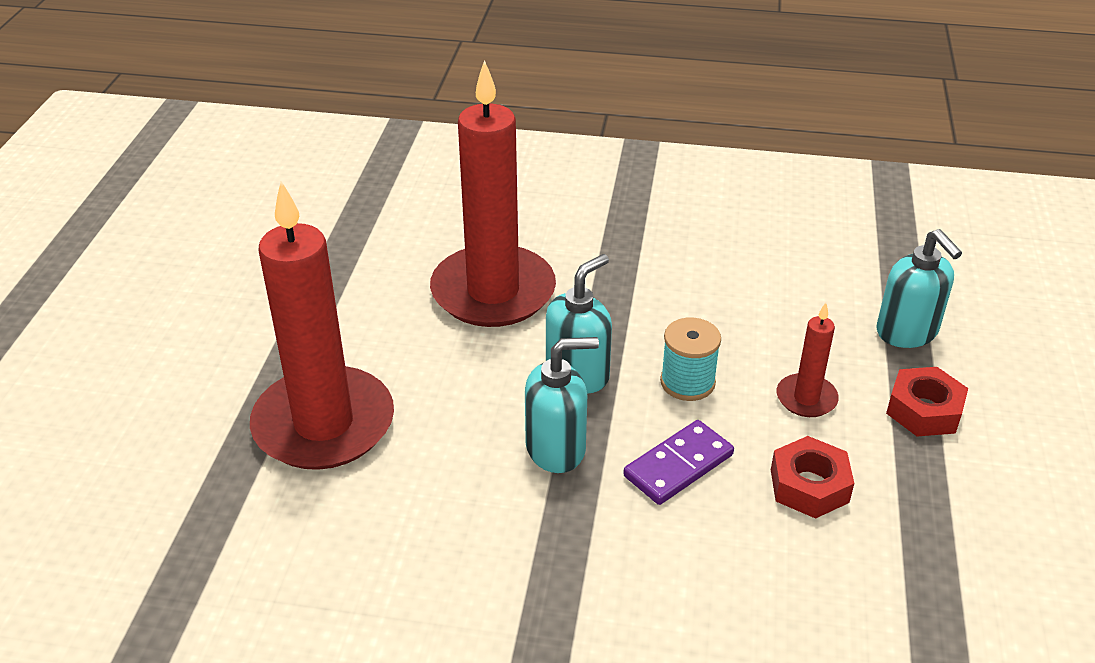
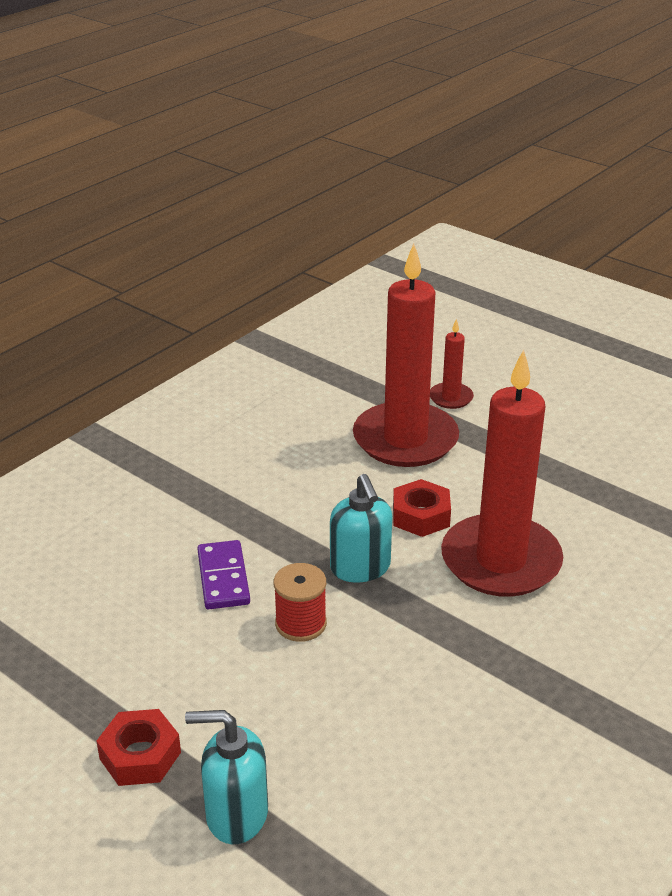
camera: 120 degrees right, 5 degrees down
turquoise soap dispenser [525,337,599,473] -> none
turquoise spool [660,318,721,401] -> red spool [274,563,327,642]
red nut [771,436,854,519] -> red nut moved to [393,479,451,537]
red candle [777,303,839,417] -> red candle moved to [430,319,474,409]

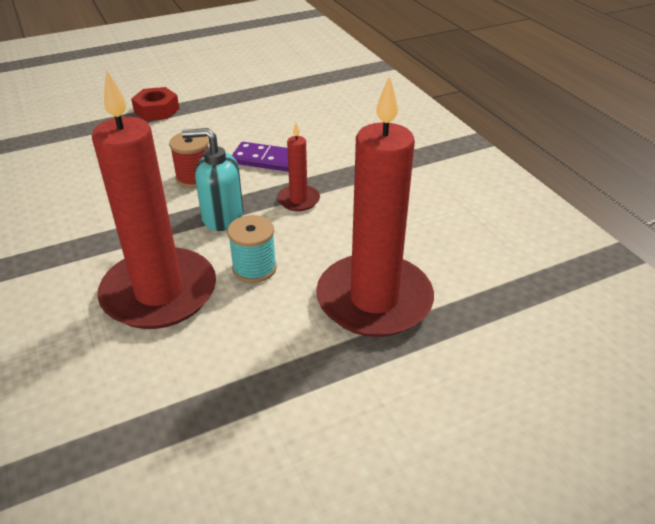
camera: 115 degrees right, 5 degrees up
turquoise soap dispenser [185,710,268,844] -> none
red nut [393,479,451,537] -> turquoise spool [227,215,277,283]
red candle [430,319,474,409] -> red candle moved to [277,123,320,211]

